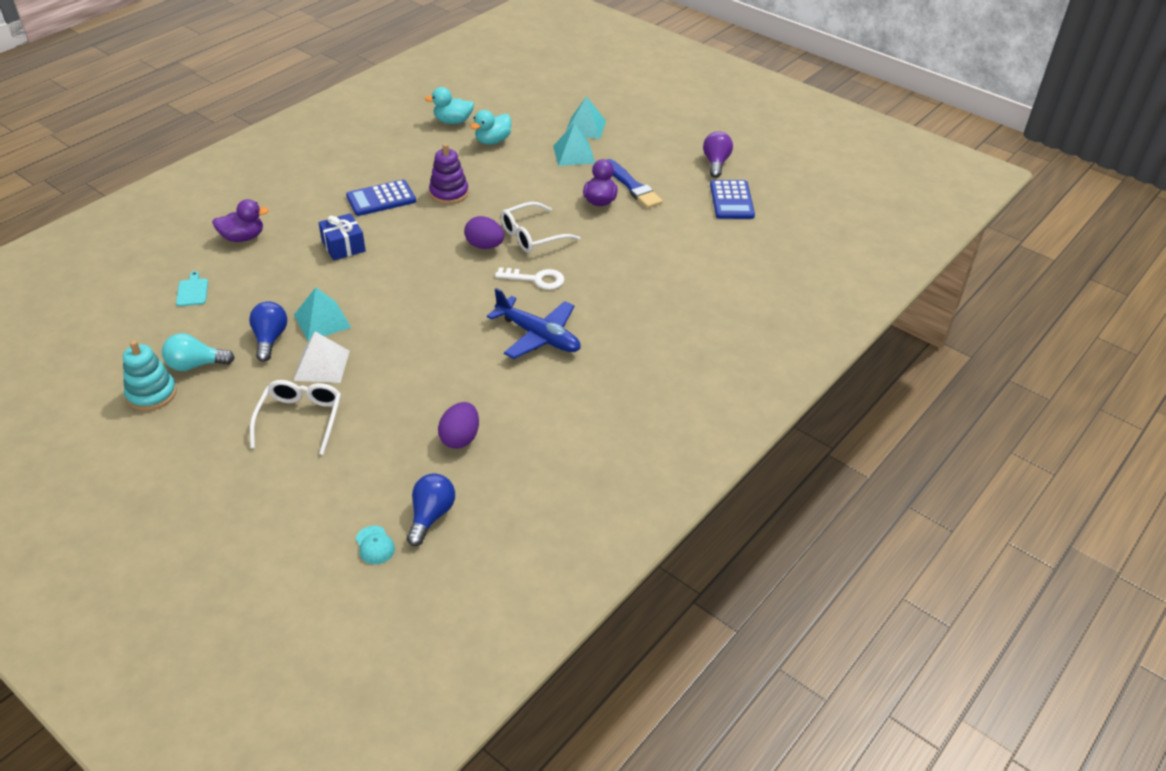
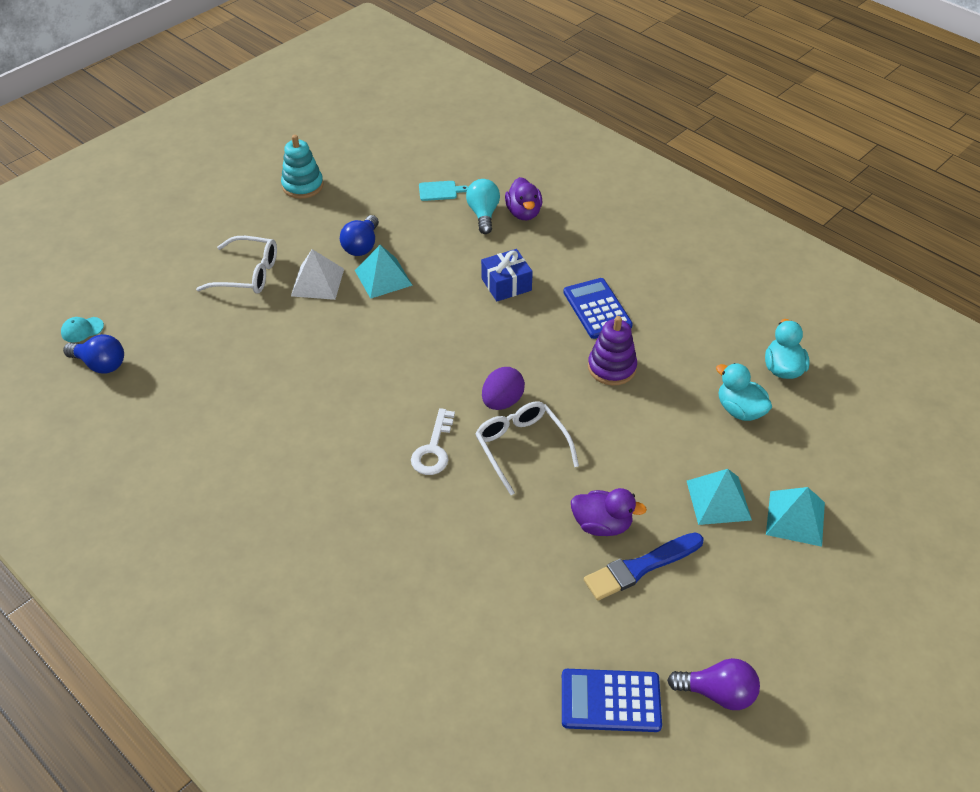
camera: 95 degrees right, 5 degrees up
turquoise light bulb [162,333,235,371] -> turquoise light bulb moved to [466,179,500,234]
blue light bulb [249,301,287,362] -> blue light bulb turned 105 degrees clockwise [340,215,379,256]
purple egg [438,402,479,449] -> none
blue plane [487,288,581,359] -> none

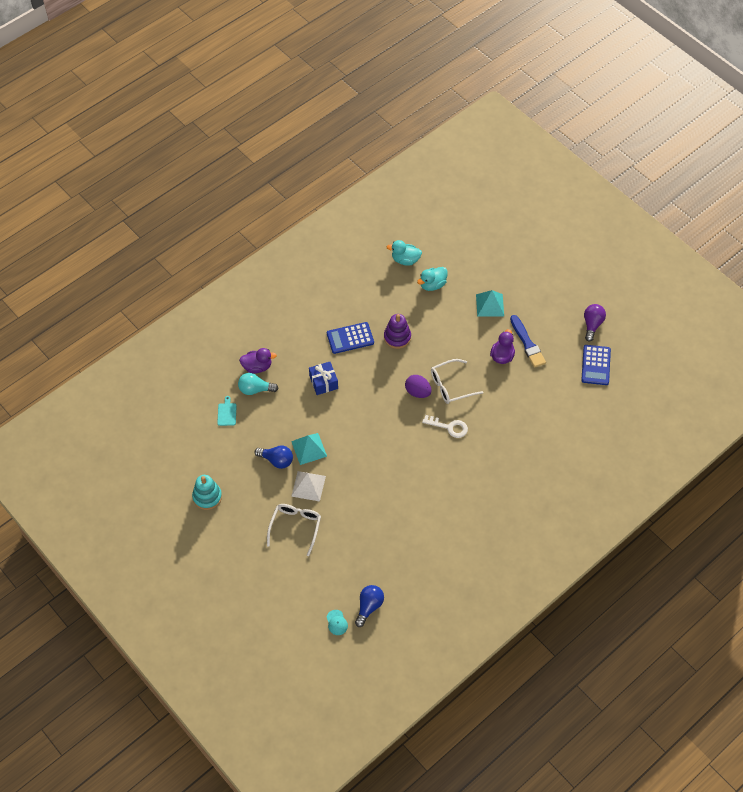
camera: 85 degrees left, 10 degrees up
turquoise pyramid [766,487,825,547] -> none

